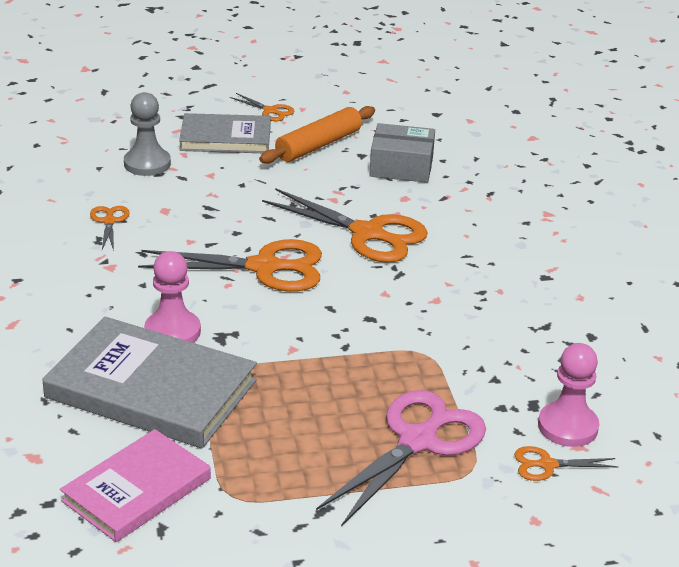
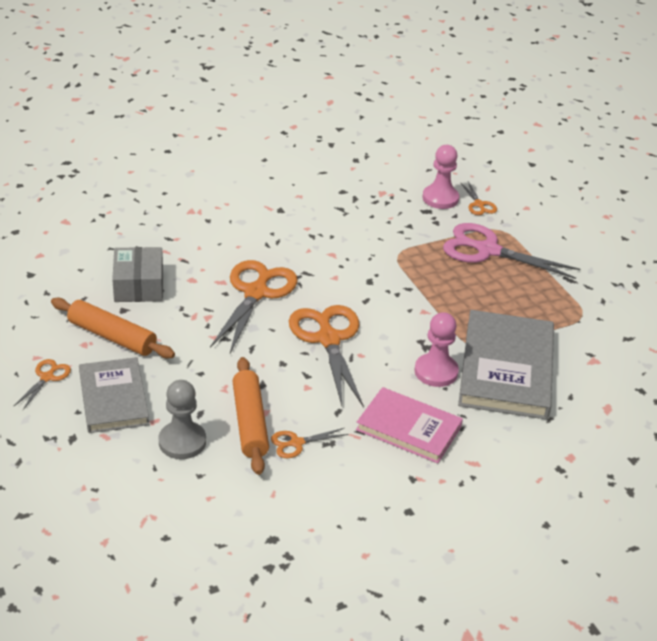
camera: 105 degrees left, 5 degrees up
pink book [60,429,211,542] -> pink book moved to [356,387,463,463]
none -> orange rolling pin [232,357,269,475]

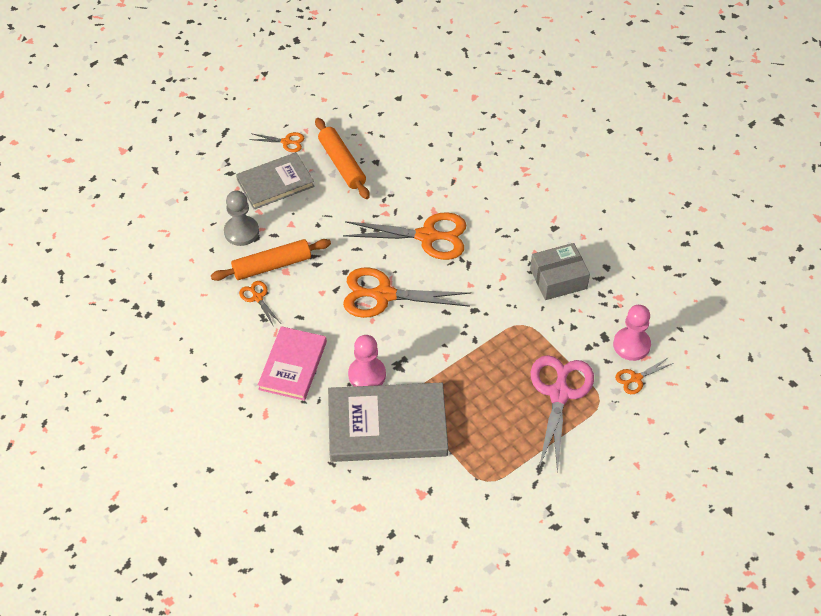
camera: 80 degrees right, 15 degrees up
orange rolling pin [51,298,175,358] -> orange rolling pin turned 45 degrees counterclockwise [315,118,370,199]
grey box [112,247,163,302] -> grey box moved to [530,243,590,300]
orange scissors [289,305,363,406] -> orange scissors turned 150 degrees counterclockwise [343,268,471,318]

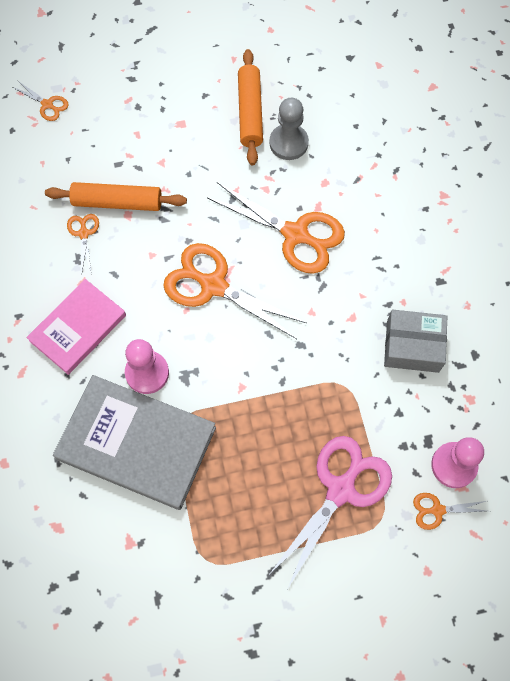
camera: 25 degrees right, 15 degrees up
grey pawn [224,191,259,246] -> grey pawn moved to [269,98,309,160]
grey book [236,152,315,209] -> none
orange scissors [249,132,304,152] -> orange scissors moved to [13,81,69,121]

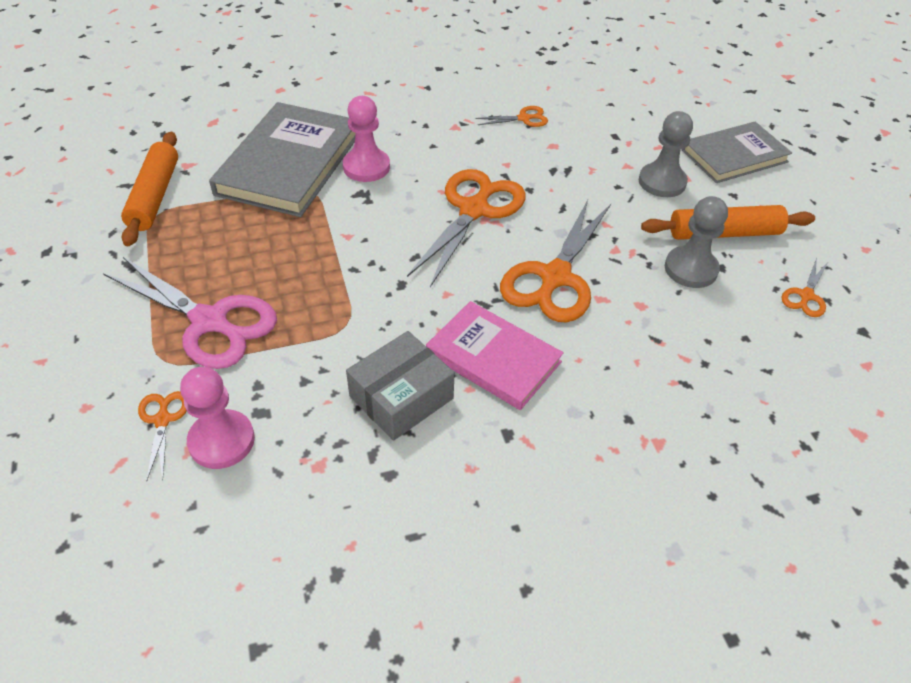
camera: 85 degrees right, 20 degrees down
orange scissors [13,81,69,121] -> orange scissors moved to [782,258,829,317]
pink book [26,279,126,375] -> pink book moved to [426,301,564,410]
orange rolling pin [45,182,187,211] -> orange rolling pin moved to [121,132,178,246]
grey box [384,310,447,373] -> grey box turned 45 degrees clockwise [346,331,455,441]
none -> grey pawn [639,111,693,197]
none -> grey book [682,122,792,183]

